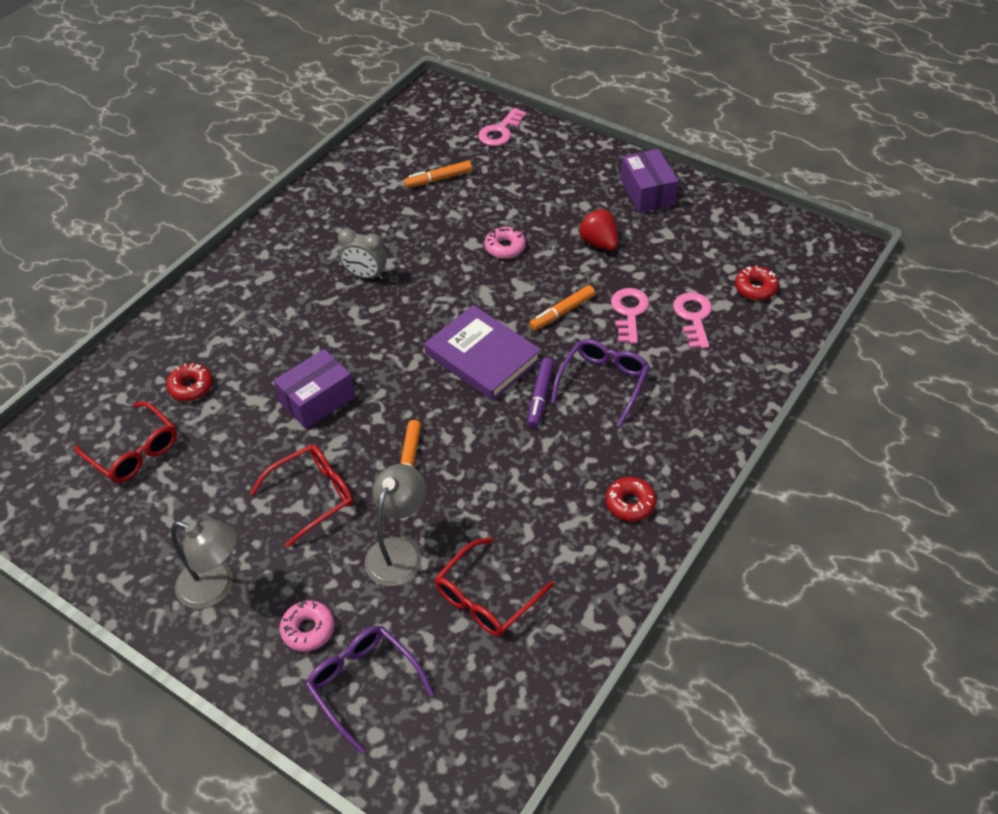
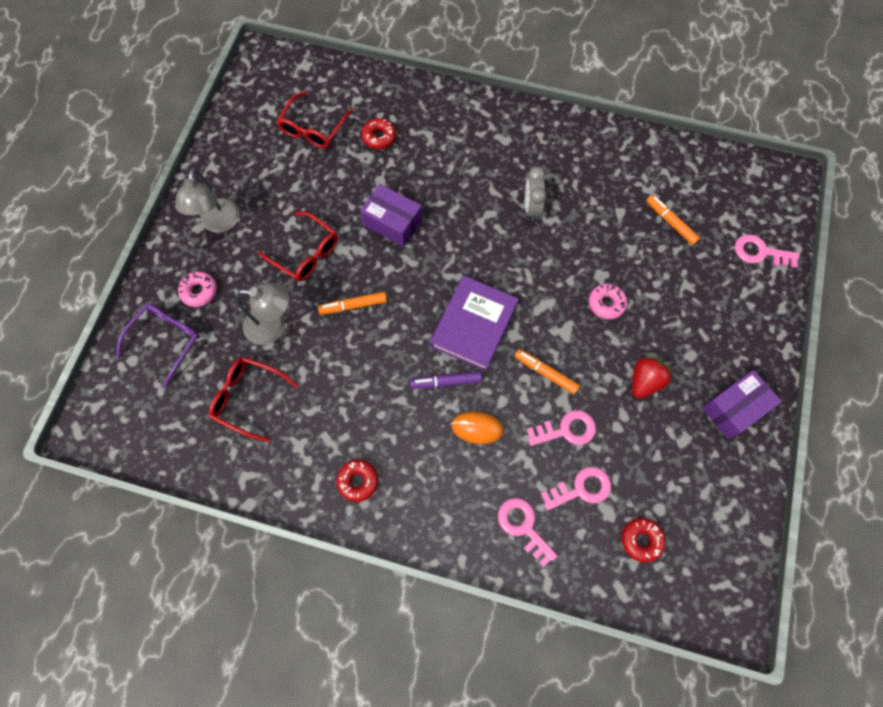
camera: 70 degrees right, 20 degrees up
purple glasses [551,339,649,427] -> orange mouse [451,411,504,444]
none -> pink key [498,498,557,567]

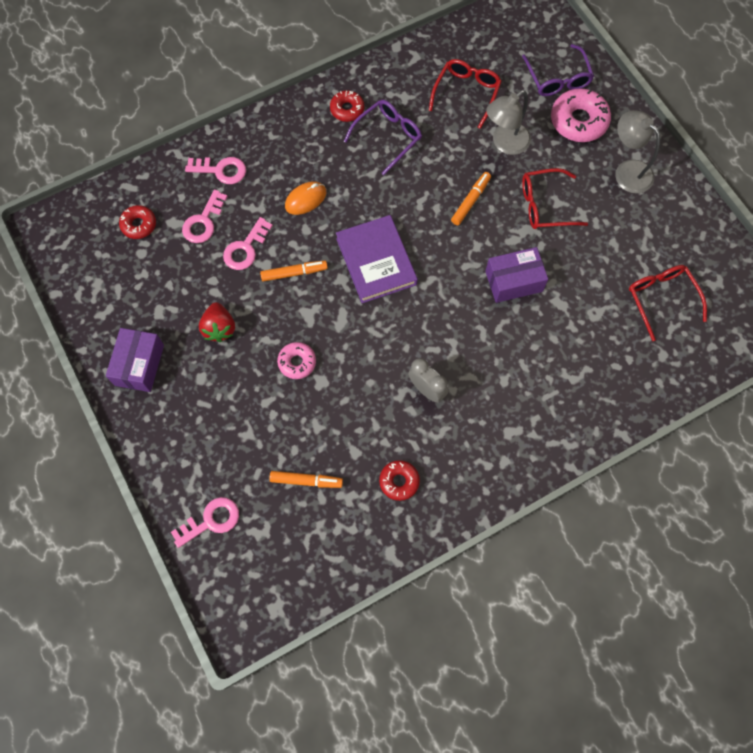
camera: 135 degrees right, 0 degrees up
pink donut [178,272,217,307] -> pink donut [551,88,611,142], size x1.70
red glasses [209,357,298,443] -> red glasses turned 45 degrees counterclockwise [429,59,502,129]
red donut [361,118,396,149] -> red donut moved to [379,460,420,501]
purple marker [410,371,482,389] -> none
none -> purple glasses [344,100,422,175]

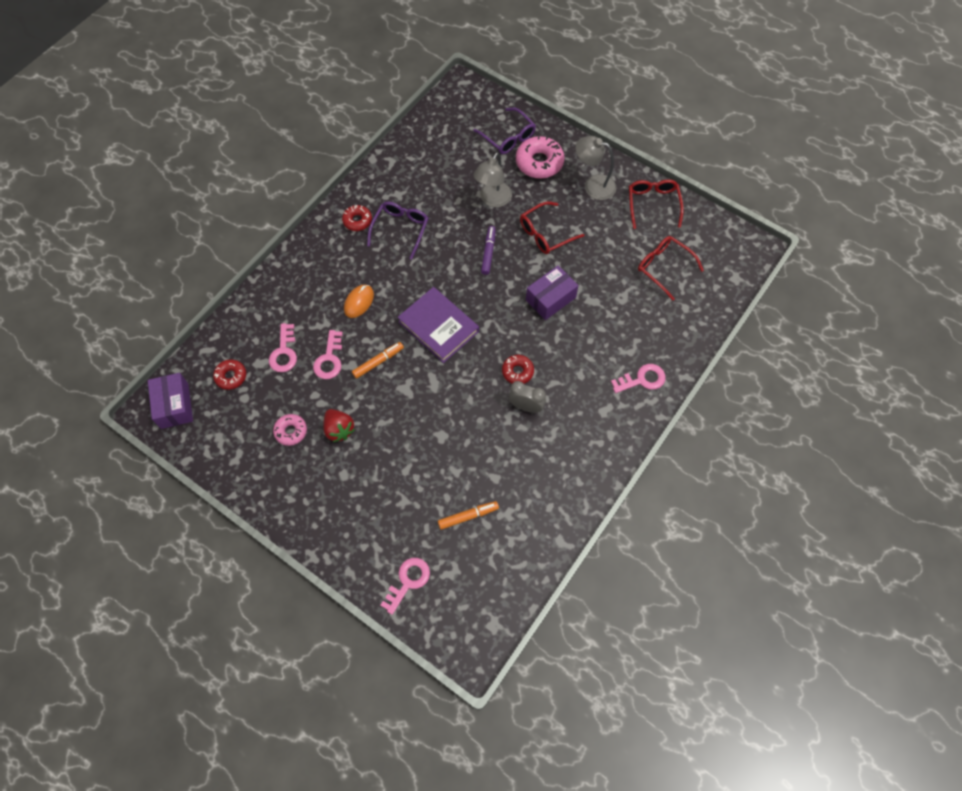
camera: 25 degrees left, 5 degrees down
purple box [106,328,164,392] -> purple box moved to [148,373,193,429]
pink key [185,157,246,184] -> pink key moved to [611,364,666,393]
pink donut [277,342,316,379] -> pink donut moved to [273,414,307,446]
red donut [379,460,420,501] -> red donut moved to [502,355,534,384]
red glasses [429,59,502,129] -> red glasses moved to [629,180,684,229]
orange marker [451,172,491,225] -> purple marker [481,226,496,275]

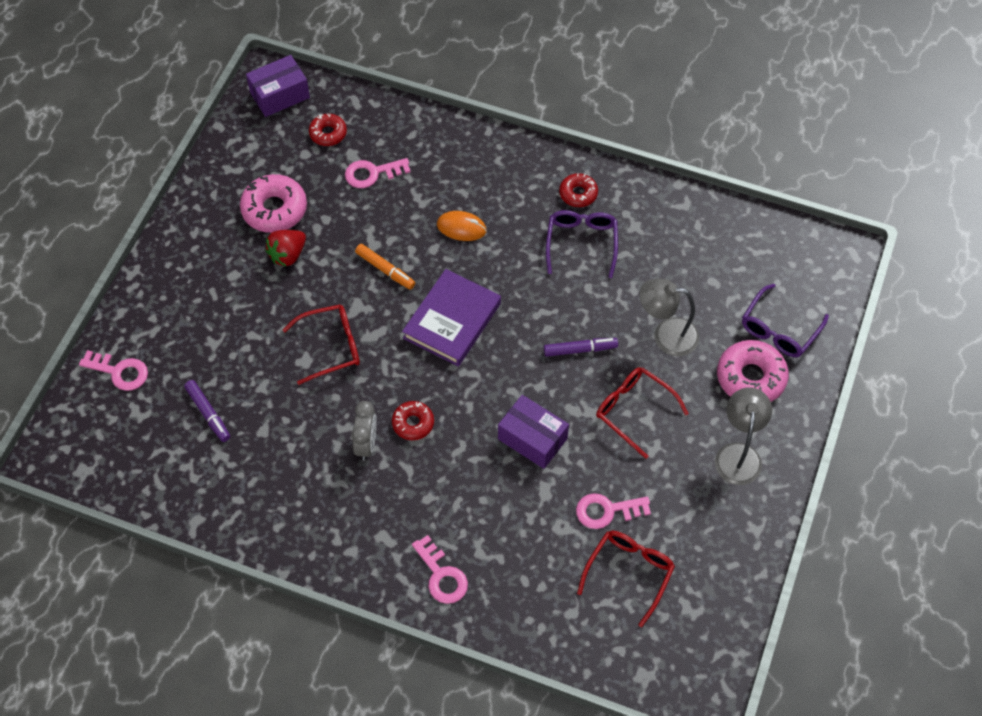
camera: 75 degrees right, 5 degrees down
pink donut [273,414,307,446] -> pink donut [240,174,307,233], size x1.70
pink key [313,330,343,379] -> pink key moved to [576,493,651,529]
purple glasses [367,202,428,260] -> purple glasses turned 90 degrees counterclockwise [546,210,618,278]
orange marker [438,501,499,530] -> purple marker [184,380,230,442]
red glasses [629,180,684,229] -> red glasses moved to [283,305,360,385]

